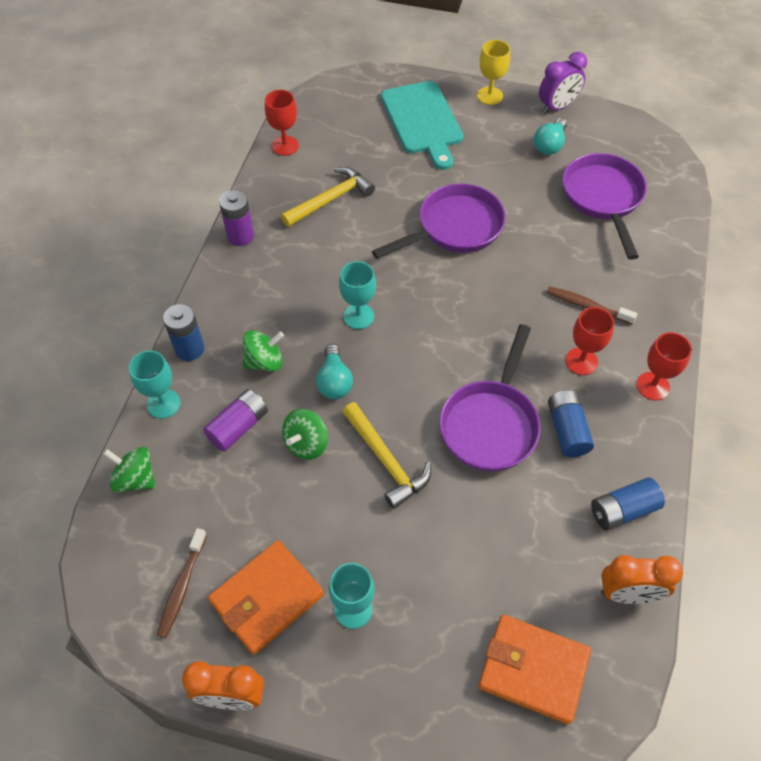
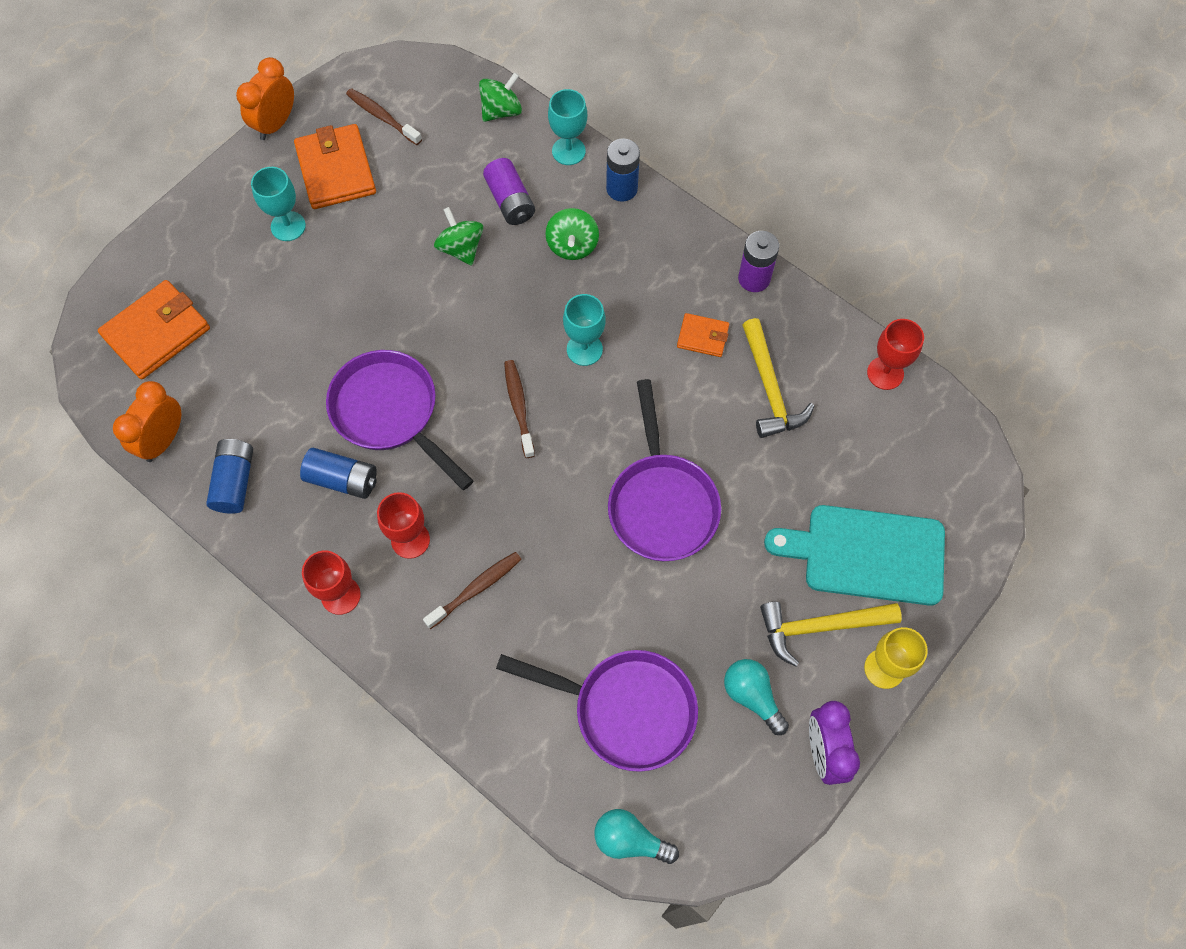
camera: 115 degrees right, 10 degrees up
turquoise light bulb [316,344,353,399] -> turquoise light bulb moved to [595,809,679,864]
yellow hammer [343,402,431,509] -> yellow hammer moved to [760,602,902,667]
none -> brown toothbrush [504,360,535,458]
none -> orange wallet [677,313,729,357]

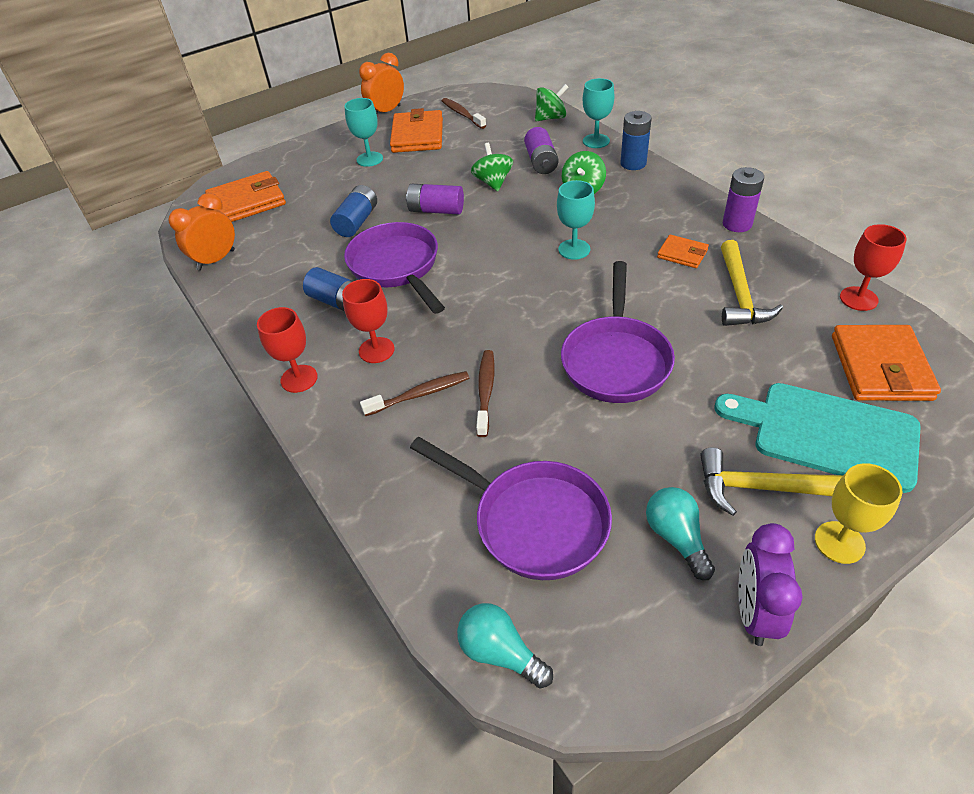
camera: 20 degrees right, 20 degrees down
blue battery [206,439,253,514] -> blue battery moved to [330,185,377,237]
brown toothbrush [504,360,535,458] -> brown toothbrush moved to [476,350,495,437]
none -> purple battery [406,184,464,215]
none -> orange wallet [832,325,941,401]

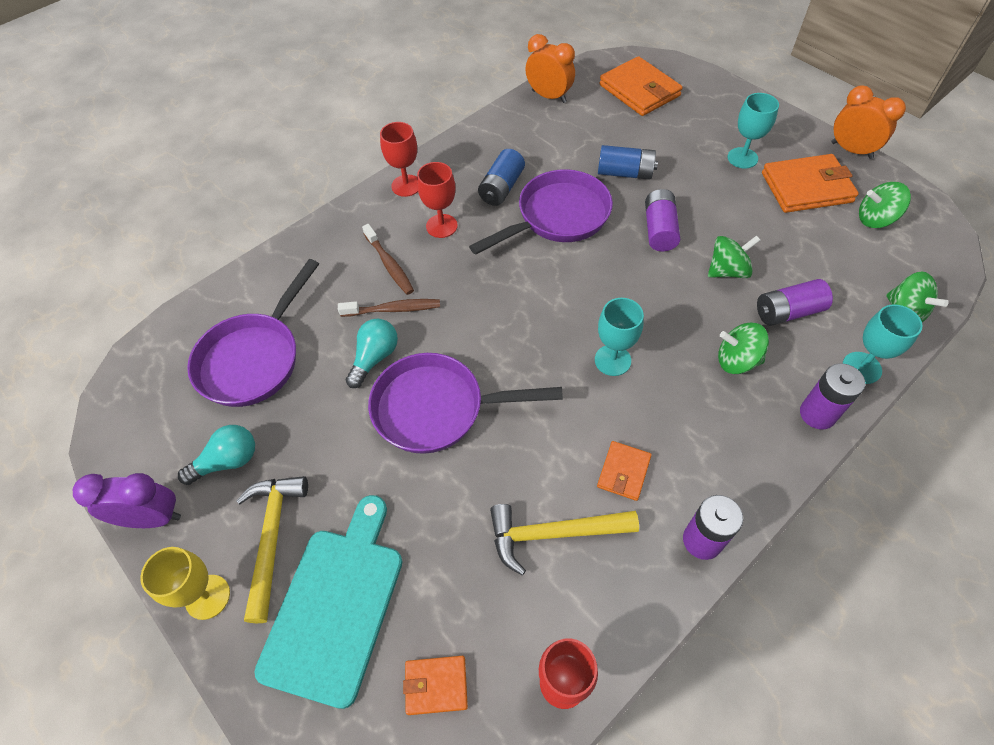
camera: 80 degrees right, 10 degrees up
brown toothbrush [442,98,486,129] -> green spinning top [859,182,911,228]
turquoise light bulb [457,603,553,689] -> turquoise light bulb moved to [346,319,398,388]
blue battery [620,111,652,170] -> purple battery [800,363,865,429]
orange wallet [832,325,941,401] -> orange wallet [403,656,468,715], size x0.54

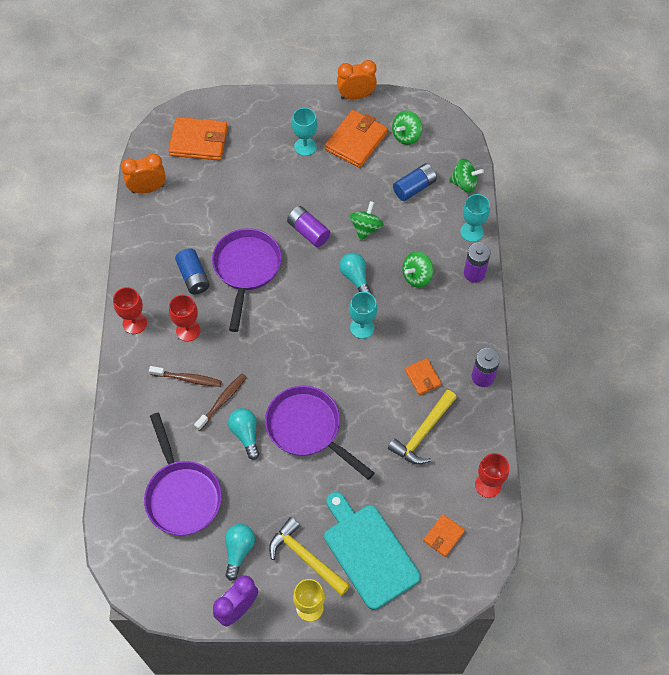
camera: 50 degrees left, 5 degrees up
purple pan [368,353,563,454] -> purple pan turned 90 degrees clockwise [265,386,374,480]
blue battery [598,145,658,180] -> blue battery moved to [393,163,437,201]
purple battery [757,279,833,326] -> none
none -> turquoise light bulb [339,253,371,294]

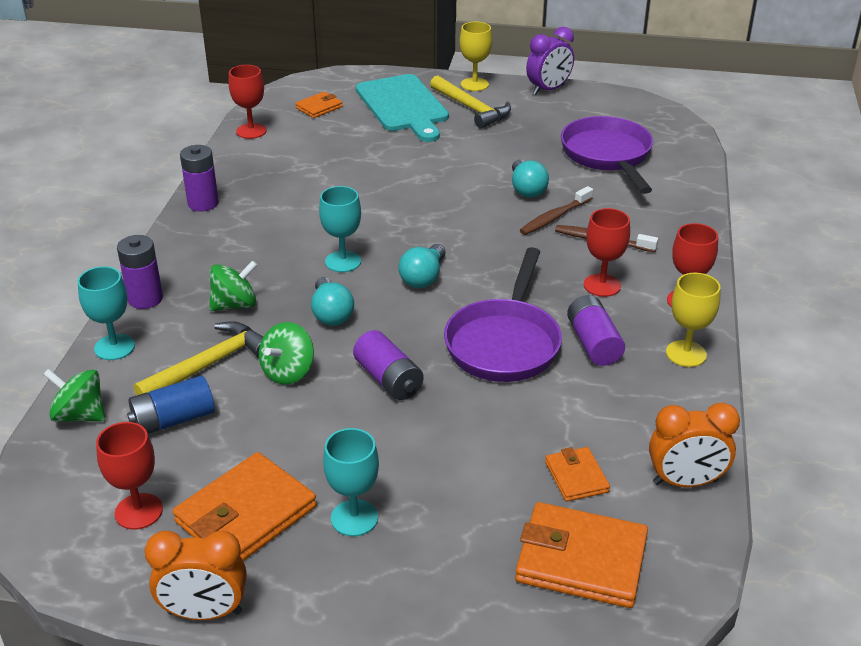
camera: 170 degrees left, 25 degrees down
blue battery [175,248,210,295] -> purple battery [567,295,625,366]
turquoise light bulb [225,524,255,581] -> turquoise light bulb moved to [398,244,446,288]
purple pan [265,386,374,480] -> none
yellow hammer [388,390,457,465] -> yellow hammer moved to [133,321,263,395]
green spinning top [392,111,422,145] -> red goblet [96,422,163,530]
orange wallet [405,358,442,395] -> orange wallet moved to [545,447,610,502]
none -> yellow goblet [666,273,721,367]

